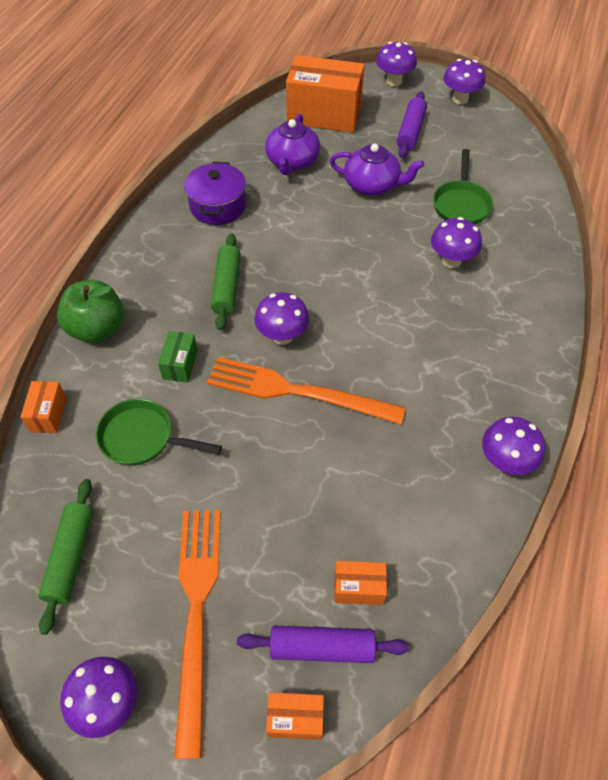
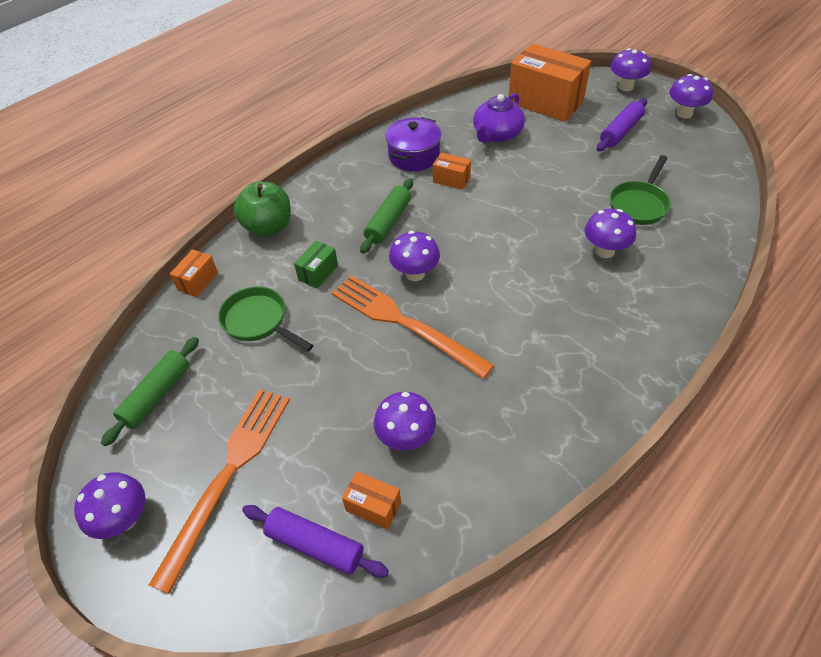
camera: 25 degrees right, 5 degrees down
orange box [266,692,324,740] -> orange box moved to [433,152,471,190]
purple teapot [330,144,424,196] -> none
purple mushroom [482,417,545,475] -> purple mushroom moved to [374,392,436,450]

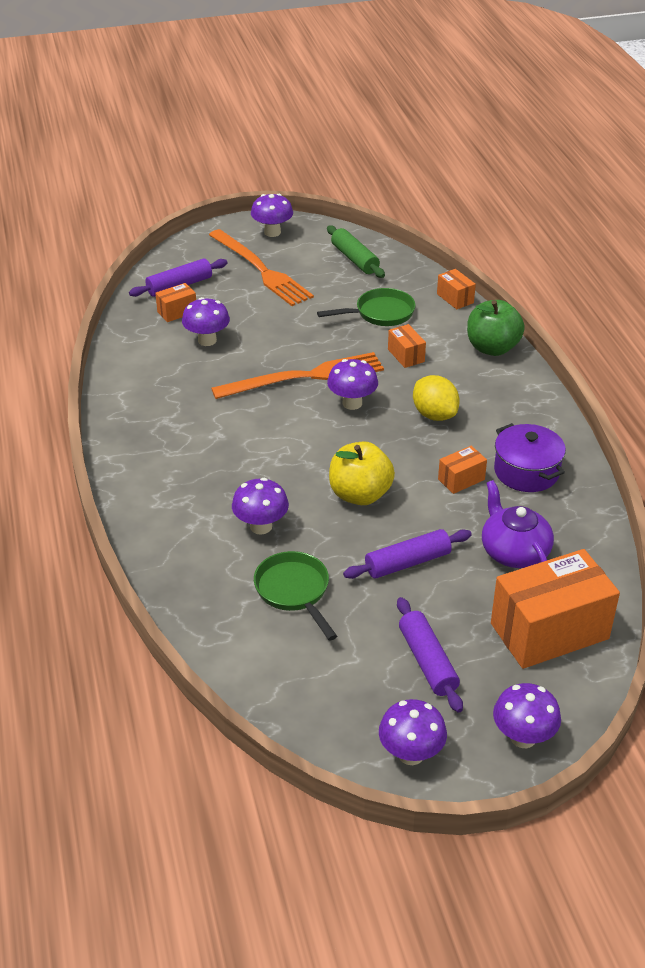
camera: 120 degrees right, 10 degrees down
green box [294,241,338,289] -> orange box [388,324,426,368]
green rolling pin [360,178,413,254] -> yellow lemon [413,375,460,421]
none -> yellow apple [329,441,395,505]
none -> purple rolling pin [343,529,472,579]

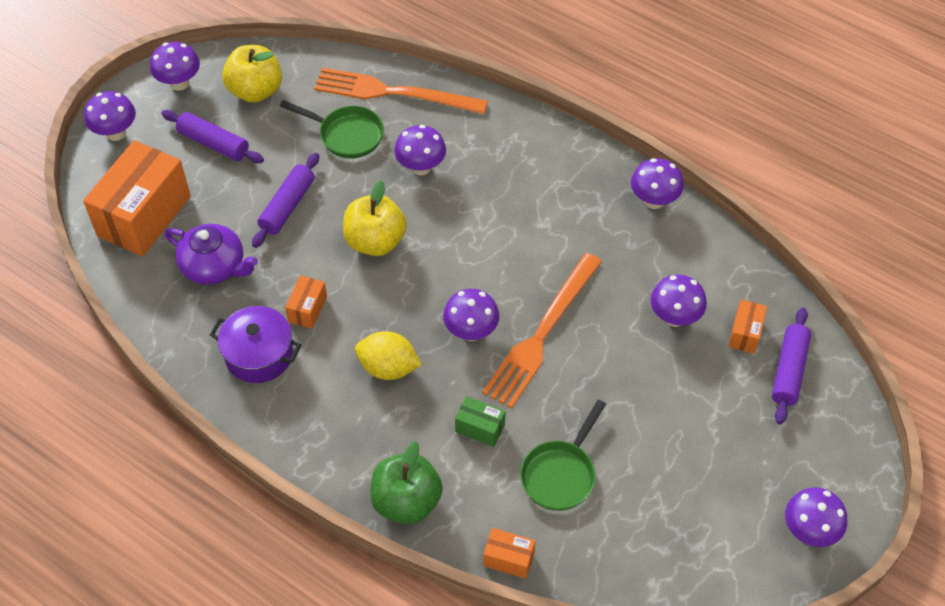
camera: 140 degrees right, 15 degrees up
orange fork [209,229,314,306] -> orange fork moved to [314,67,488,114]
green rolling pin [327,225,385,278] -> none
orange box [388,324,426,368] -> green box [455,396,506,447]
none -> yellow apple [222,45,282,103]
none -> purple mushroom [631,158,684,209]

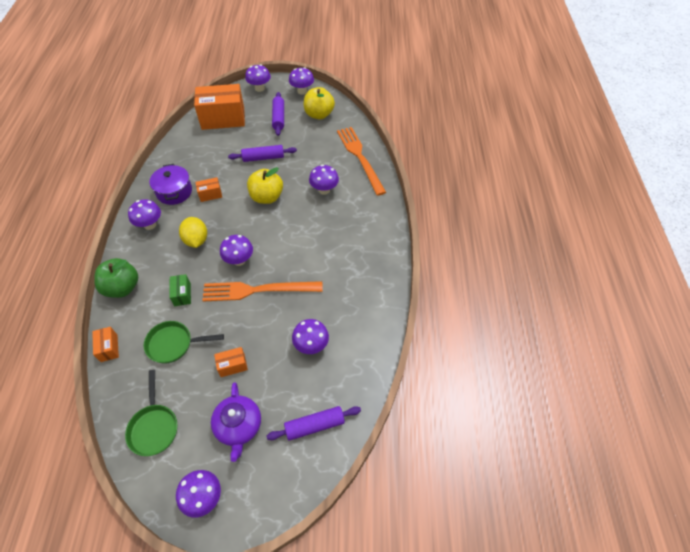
camera: 55 degrees right, 0 degrees up
purple teapot [165,224,258,285] -> purple teapot moved to [211,382,261,462]
green pan [280,100,384,159] -> green pan moved to [125,370,177,456]
purple mushroom [631,158,684,209] -> purple mushroom moved to [128,199,161,230]
orange box [728,299,767,354] -> orange box moved to [214,347,248,377]

